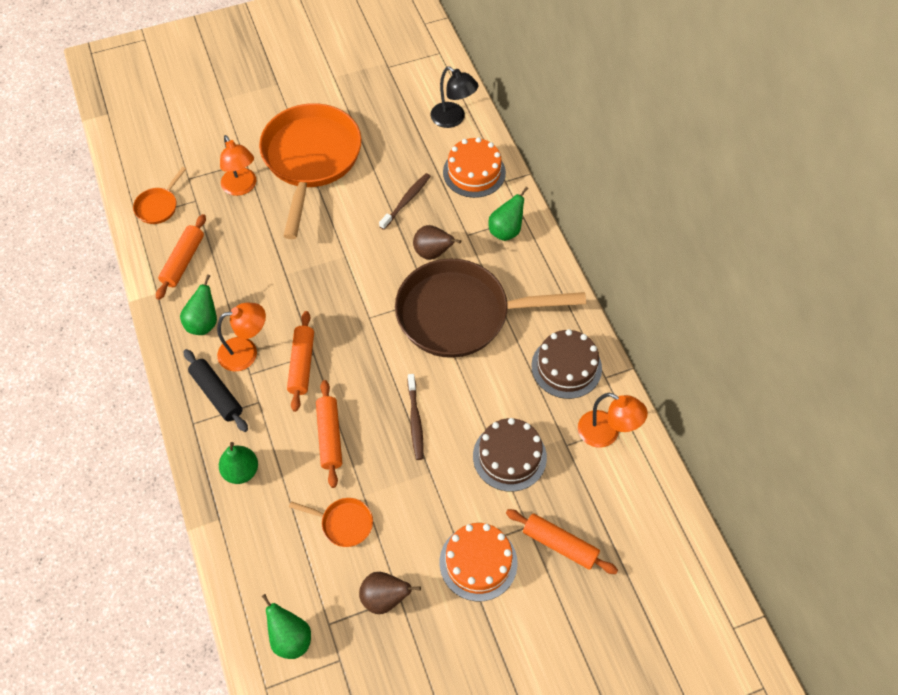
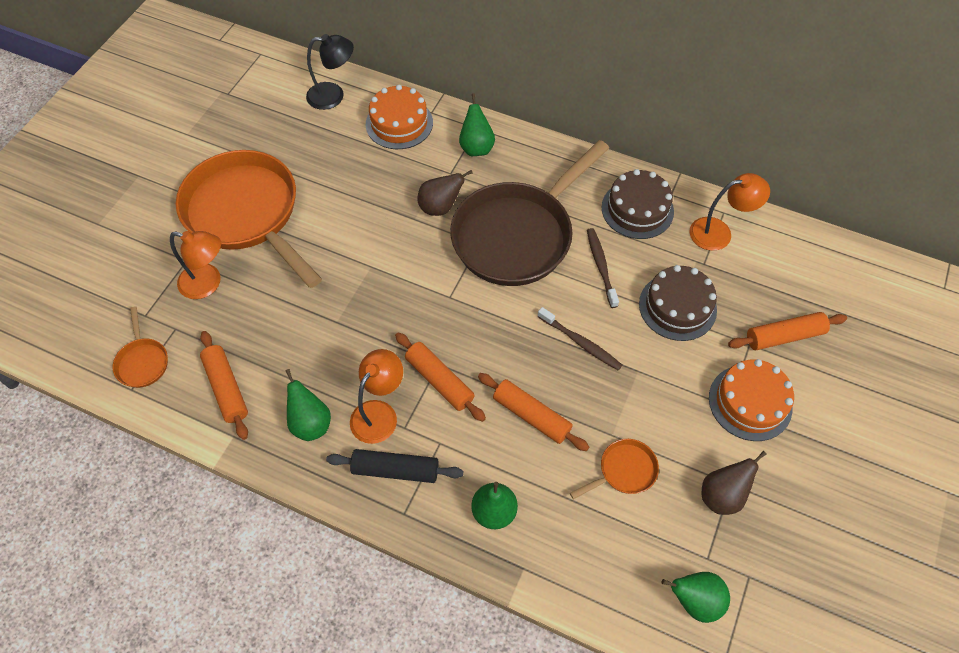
camera: 45 degrees left, 0 degrees up
brown toothbrush [379,173,431,230] -> brown toothbrush moved to [587,228,619,308]

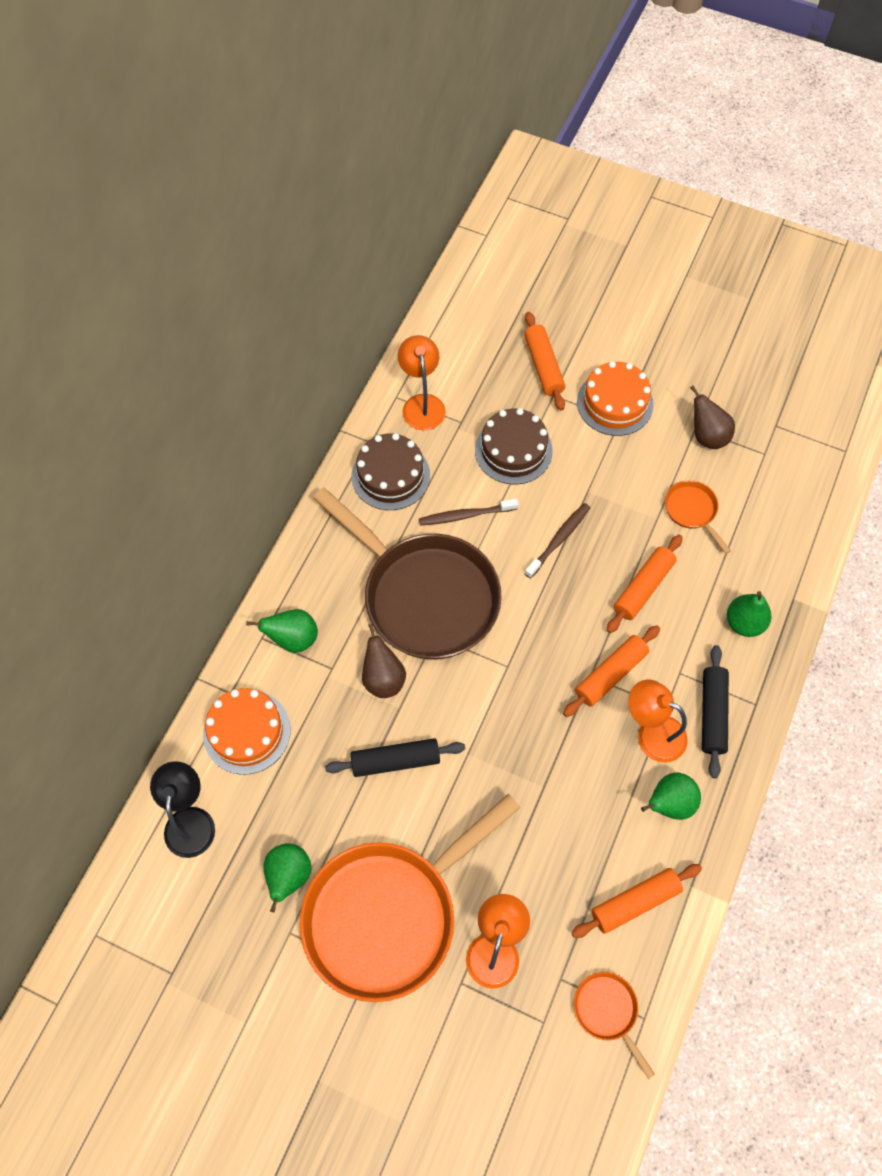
camera: 90 degrees left, 5 degrees up
orange pan [113,307,168,388] -> orange pan turned 105 degrees counterclockwise [574,972,655,1079]
green pear [662,572,730,623] -> green pear moved to [263,844,311,912]
none -> black rolling pin [325,738,465,777]

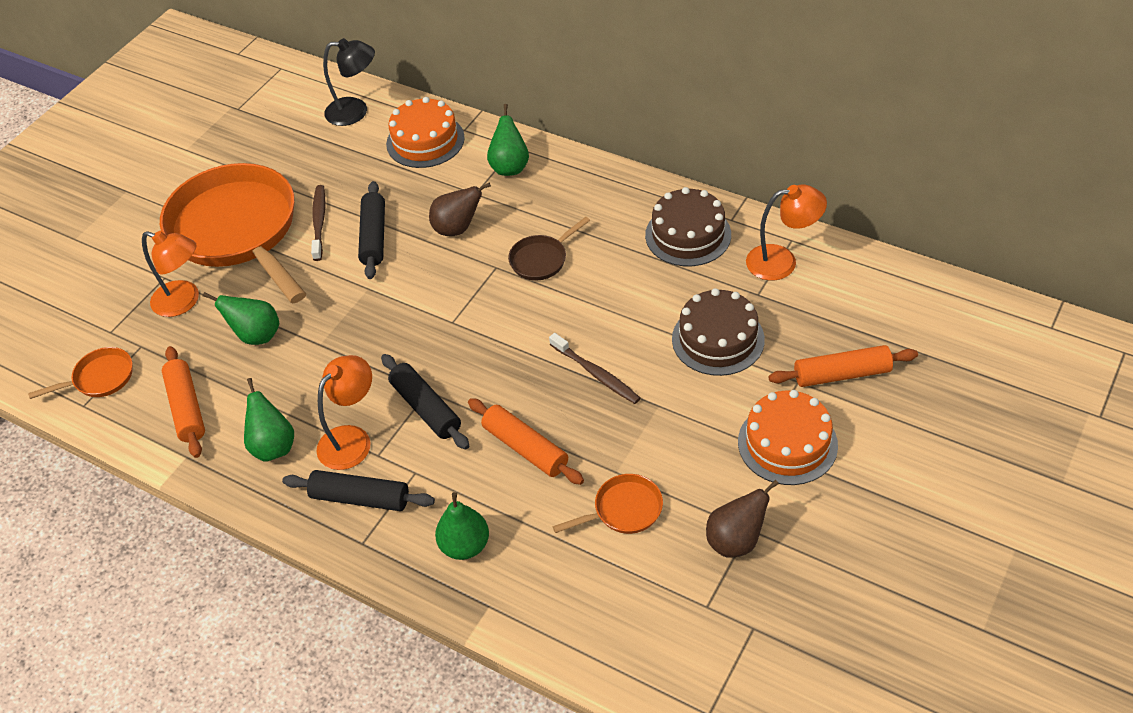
camera: 100 degrees right, 15 degrees down
green pear [263,844,311,912] -> green pear moved to [203,292,279,345]
brown pan [313,488,502,660] -> brown pan [508,217,590,280], size x0.41
brown toothbrush [419,498,519,526] -> brown toothbrush moved to [311,185,325,261]
orange rolling pin [563,625,660,717] -> black rolling pin [381,354,469,450]

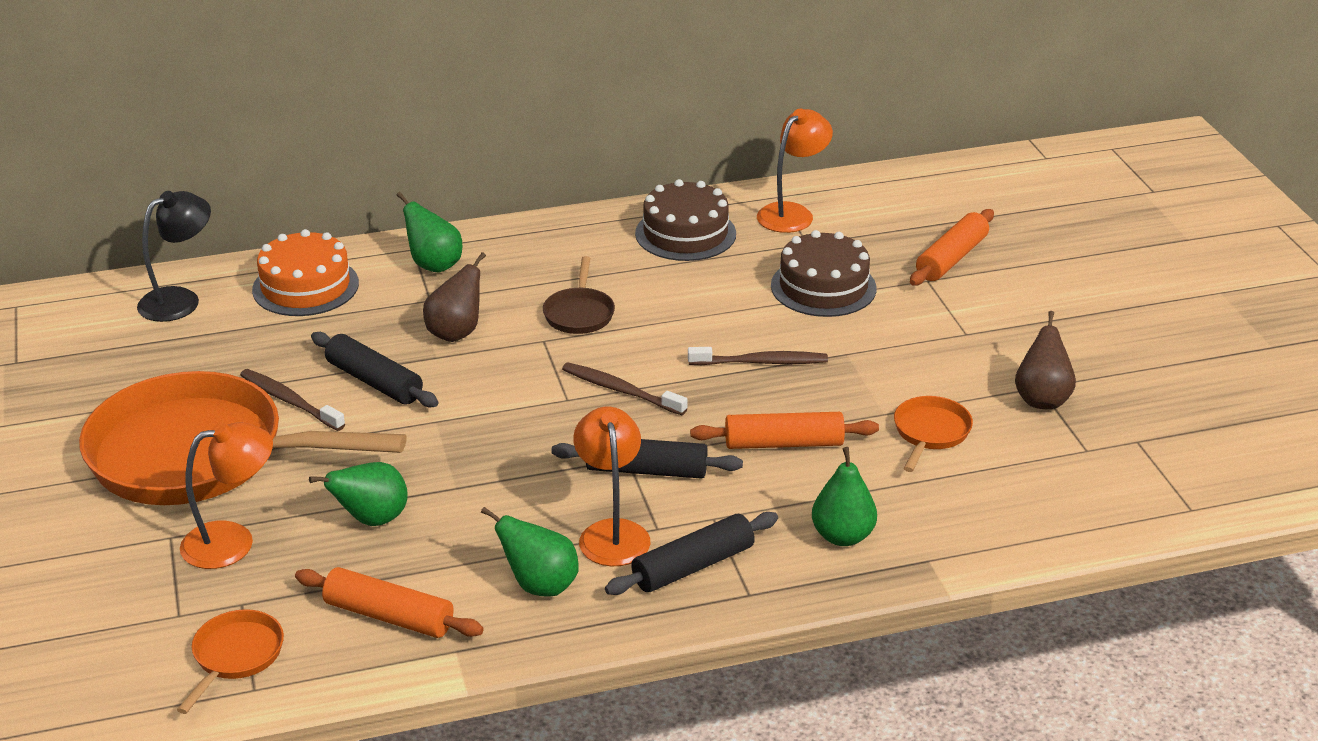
camera: 50 degrees left, 15 degrees down
orange cake [738,390,838,485] -> none
none -> brown toothbrush [562,362,687,415]

